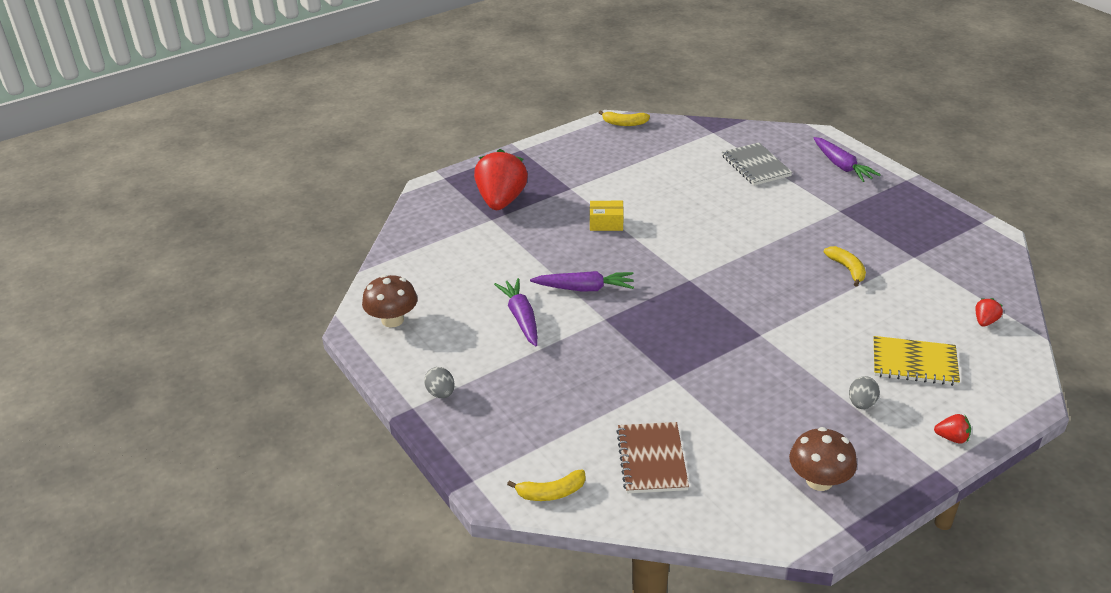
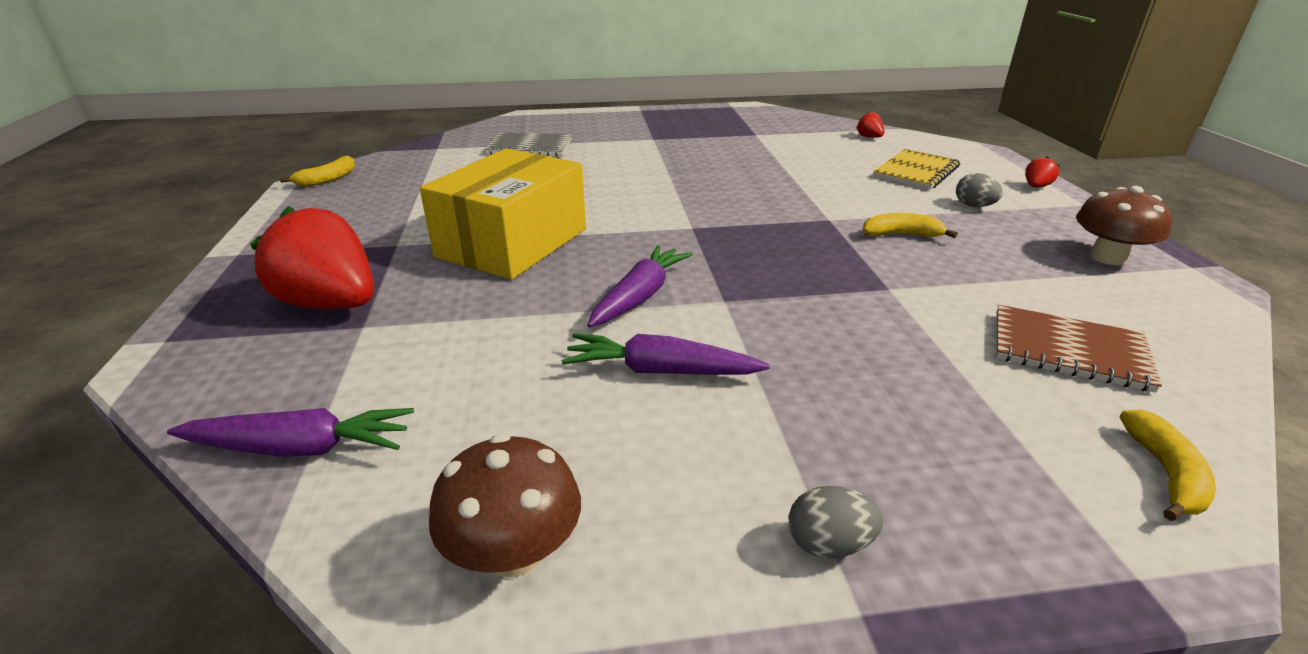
camera: 65 degrees left, 5 degrees down
yellow box [590,201,624,231] -> yellow box [420,148,586,280], size x2.43
purple carrot [813,137,881,182] -> purple carrot moved to [167,408,414,457]
yellow banana [824,246,866,287] -> yellow banana moved to [863,213,958,238]

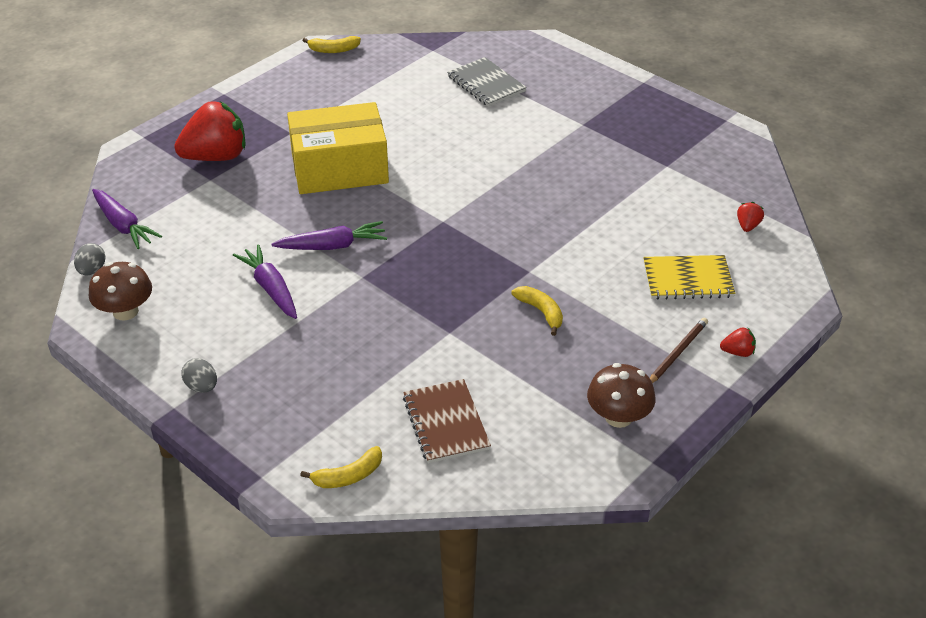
camera: 50 degrees right, 10 degrees up
red strawberry [250,206,374,309] -> red strawberry turned 75 degrees clockwise [174,101,245,161]
grey egg [956,173,1003,207] -> grey egg moved to [74,243,106,275]
none -> brown pencil [650,318,708,383]

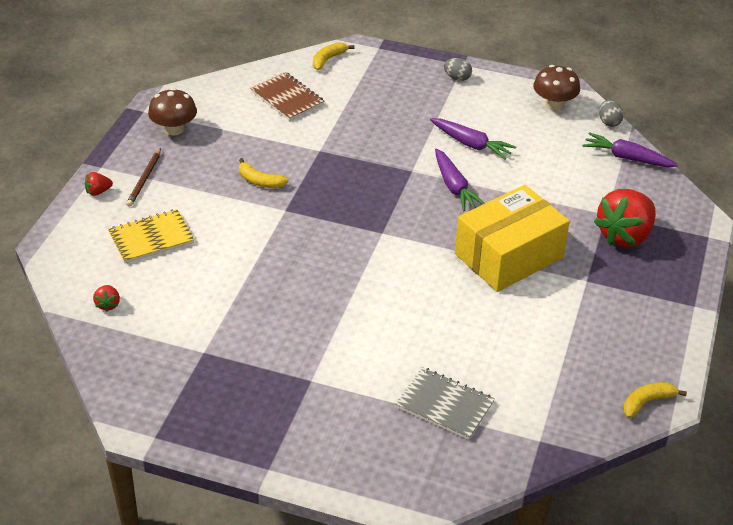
camera: 155 degrees right, 0 degrees up
purple carrot [272,221,387,250] -> purple carrot turned 75 degrees counterclockwise [435,148,485,211]

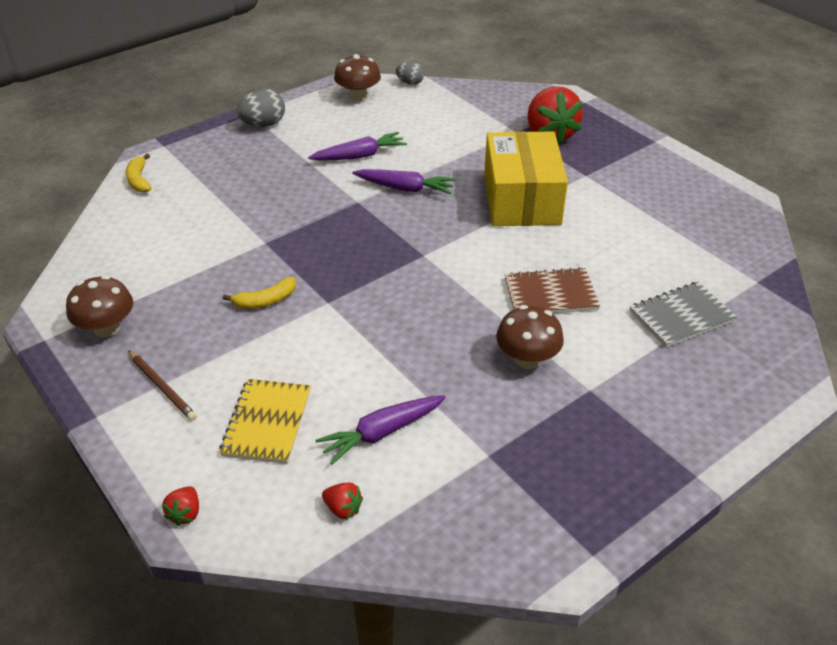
camera: 55 degrees left, 0 degrees up
red strawberry [85,172,113,196] -> red strawberry moved to [162,486,199,526]
brown notebook [250,72,324,121] -> brown notebook moved to [505,267,600,314]
grey egg [444,58,472,81] -> grey egg [237,89,285,127], size x1.56
purple carrot [583,132,678,167] -> purple carrot moved to [315,395,446,465]
yellow banana [623,382,687,418] -> none
none -> brown mushroom [496,305,564,369]

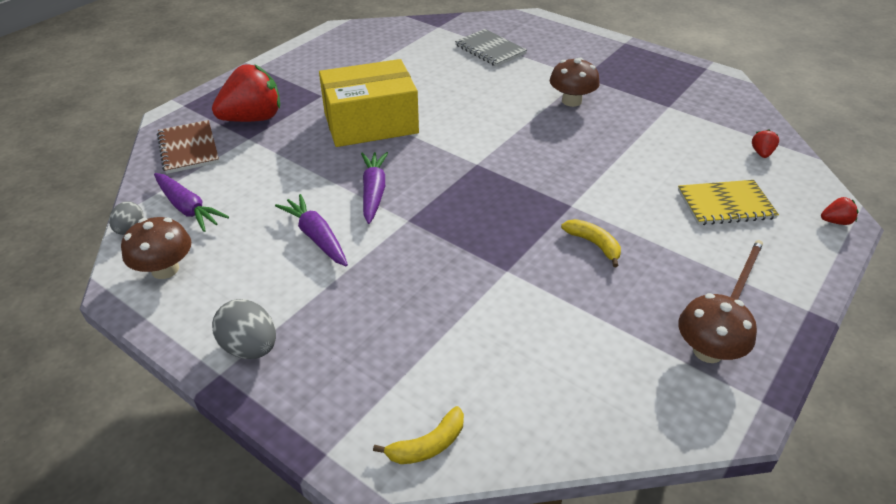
camera: 105 degrees left, 0 degrees up
purple carrot [315,395,446,465] -> purple carrot moved to [154,173,229,232]
brown notebook [505,267,600,314] -> brown notebook moved to [157,120,219,174]

